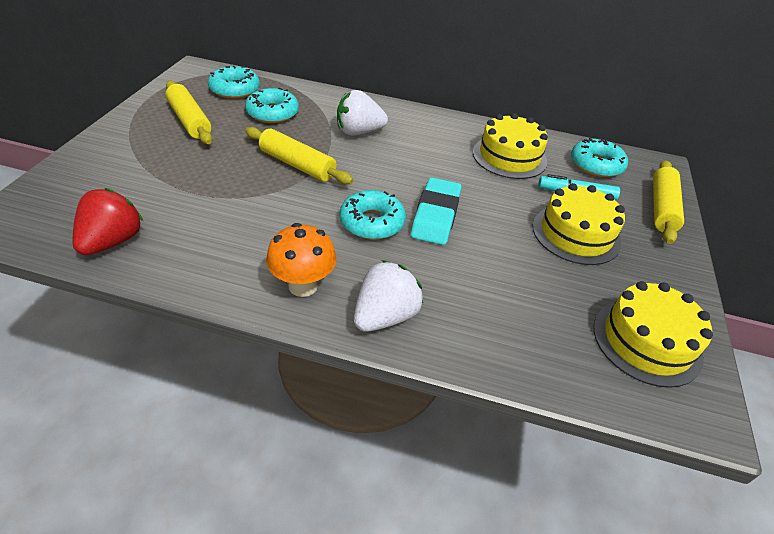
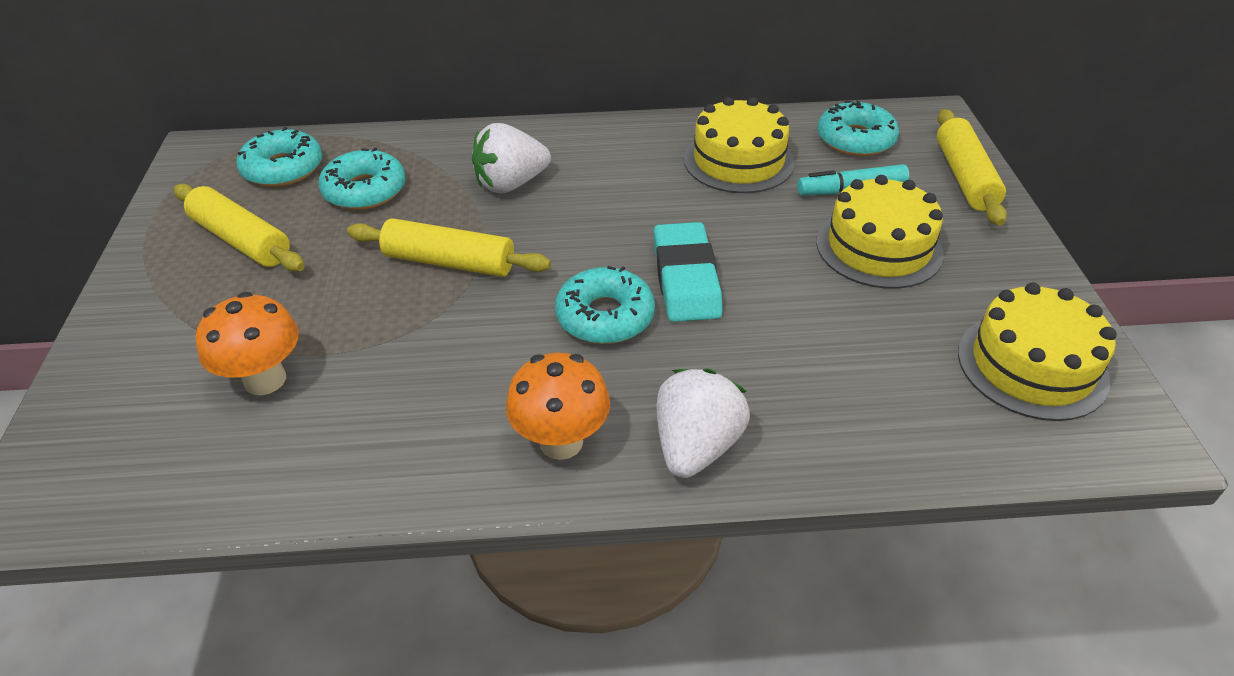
camera: 15 degrees left, 0 degrees up
red strawberry [73,188,143,255] -> none
none -> orange mushroom [196,292,299,395]

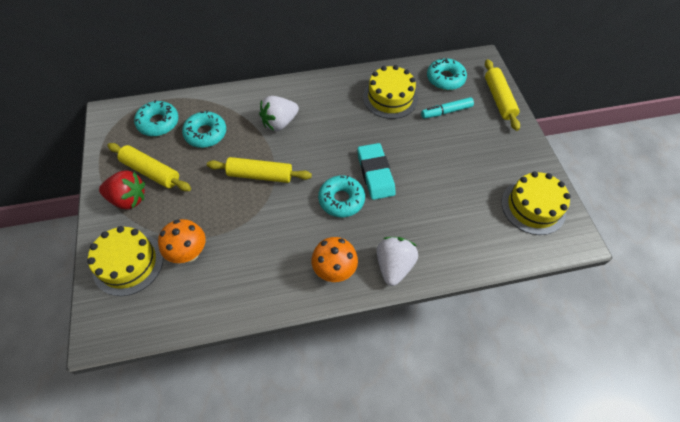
camera: 10 degrees left, 15 degrees up
yellow cake [816,175,944,289] -> yellow cake moved to [87,226,163,296]
none -> red strawberry [99,170,145,209]

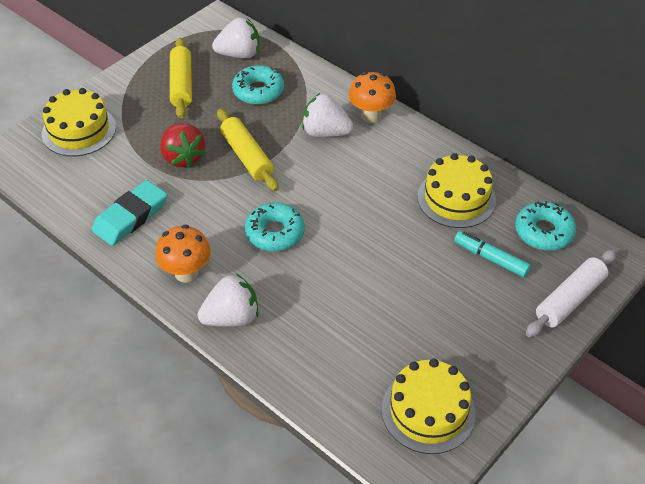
camera: 55 degrees right, 10 degrees down
red strawberry [99,170,145,209] -> red strawberry moved to [160,123,205,168]
turquoise donut [134,100,179,136] -> white strawberry [212,17,259,58]
orange mushroom [158,219,206,263] -> orange mushroom moved to [349,72,396,123]
turquoise eraser [357,143,396,200] -> turquoise eraser moved to [92,180,167,246]
yellow rolling pin [485,59,520,131] -> white rolling pin [526,249,617,337]

